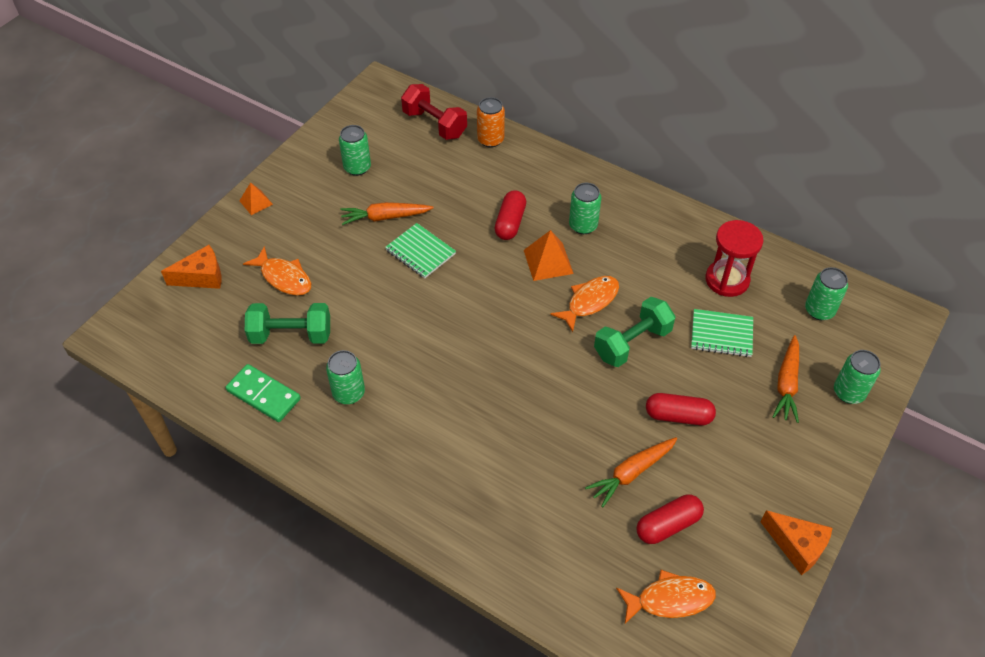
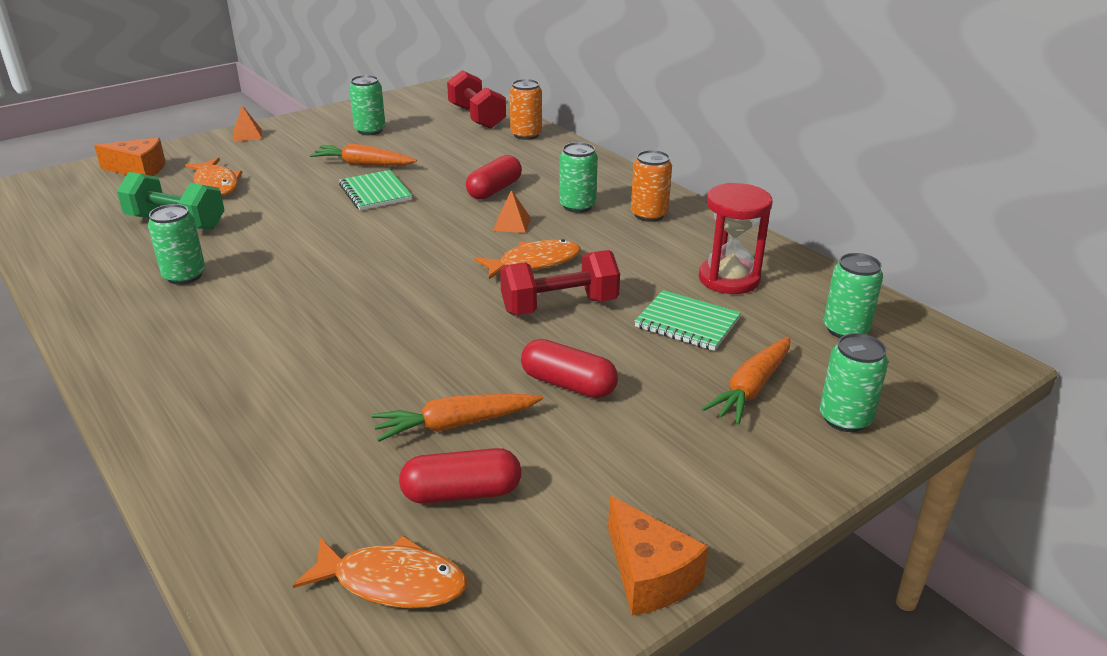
camera: 20 degrees right, 20 degrees down
green domino [226,364,301,422] -> none
orange pyramid [524,230,574,281] -> orange pyramid [493,190,531,233], size x0.63
green dumbbell [594,297,675,367] -> red dumbbell [500,250,620,315]
none -> orange can [631,150,672,222]

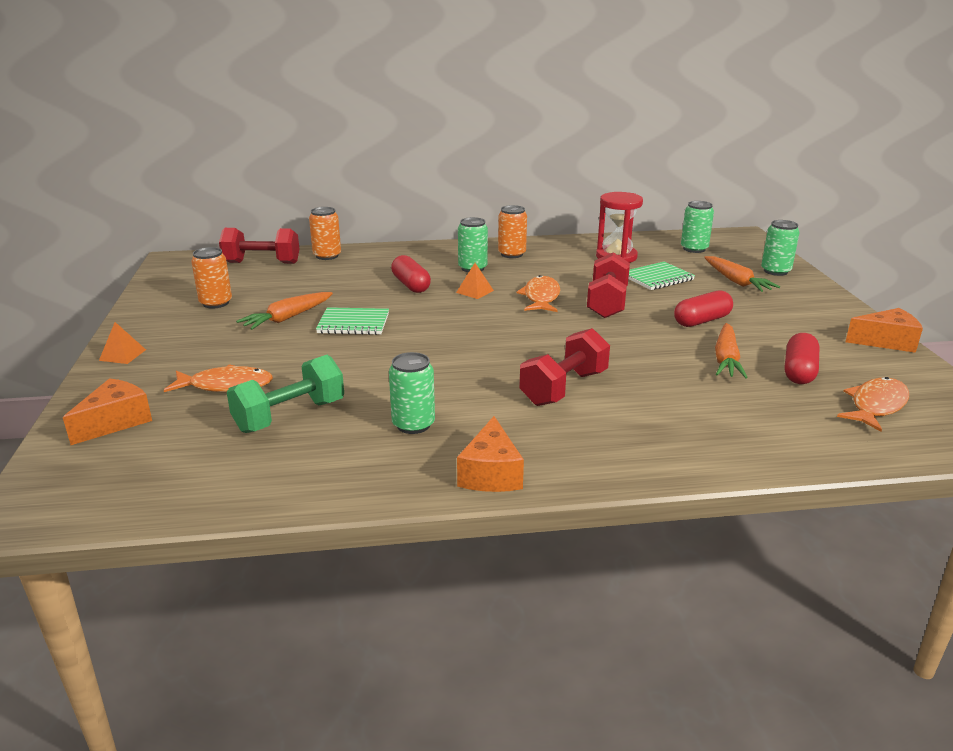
camera: 60 degrees left, 5 degrees down
green can [349,75,385,135] -> orange can [191,247,232,308]
none -> orange cheese [457,416,524,492]
none -> red dumbbell [519,328,610,406]

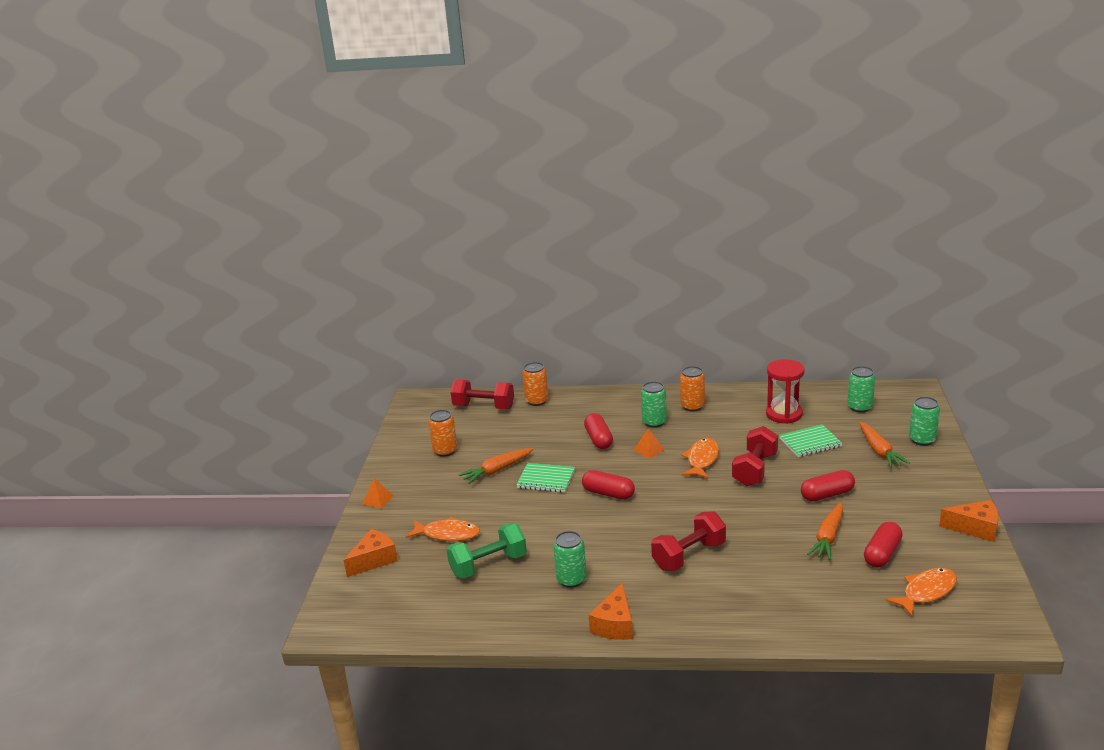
camera: 15 degrees right, 0 degrees up
none -> red capsule [582,470,635,500]

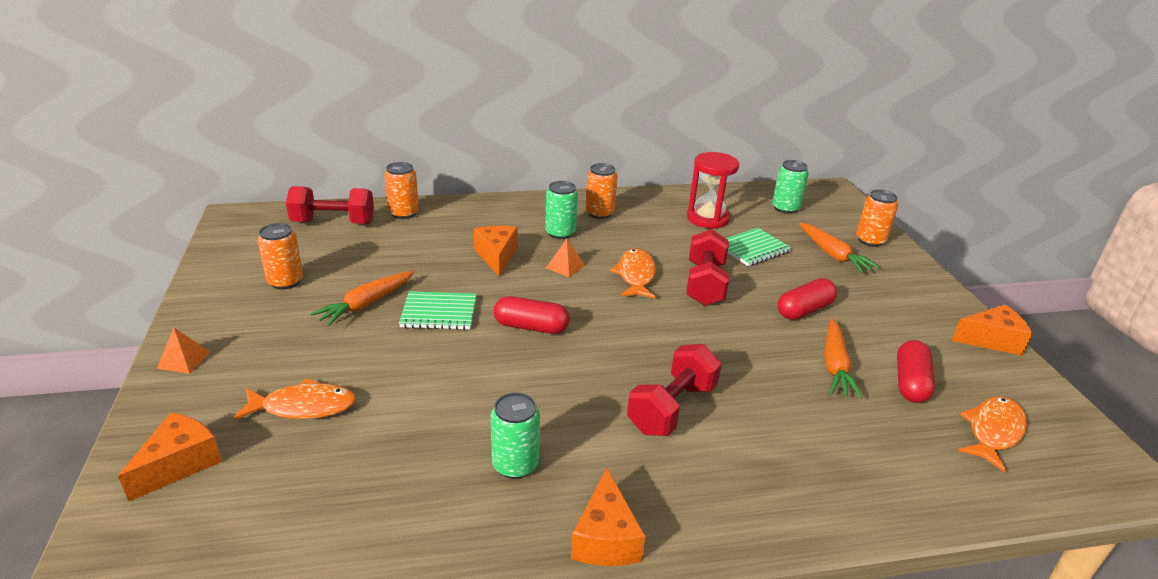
camera: 20 degrees left, 5 degrees up
green dumbbell [446,523,527,579] -> none
red capsule [584,413,613,449] -> orange cheese [474,226,518,277]
green can [909,397,940,446] -> orange can [856,190,898,247]

